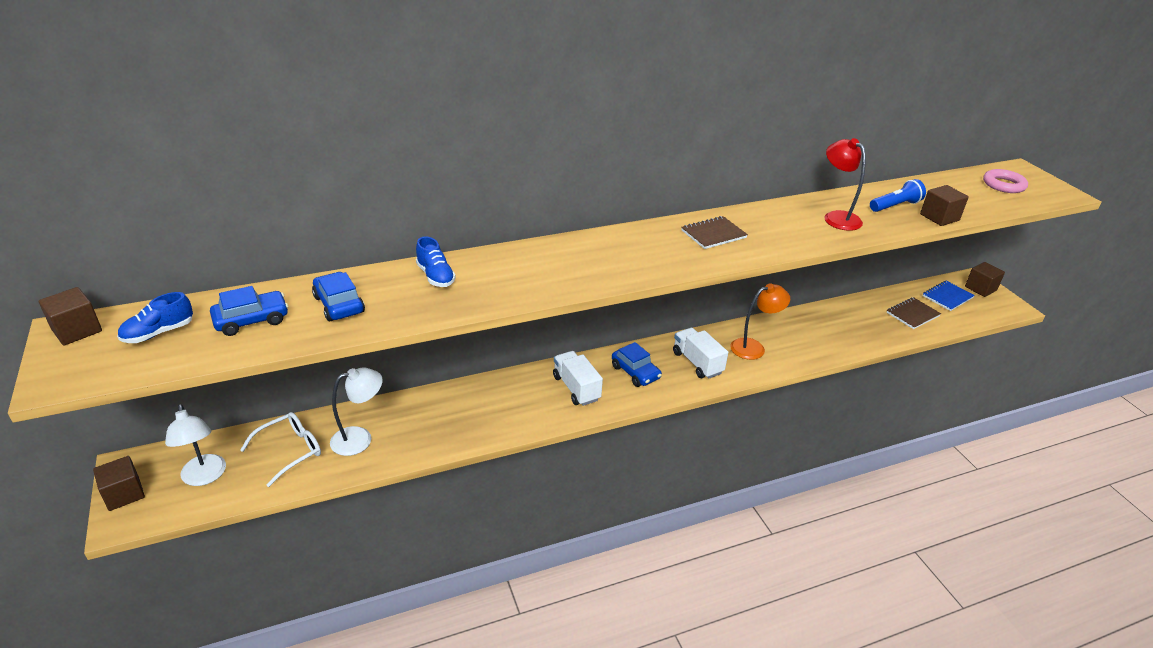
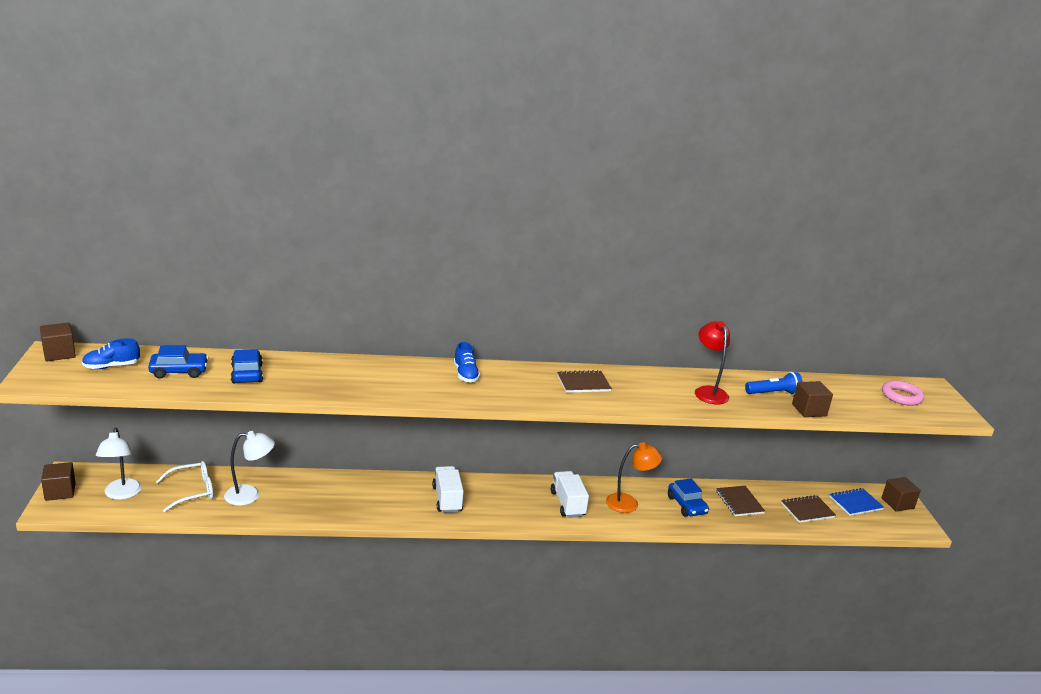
camera: 15 degrees right, 10 degrees down
blue shoe [416,236,456,287] -> blue shoe moved to [454,342,480,382]
blue car [612,342,662,387] -> blue car moved to [668,478,709,517]
none -> brown notebook [716,486,765,516]

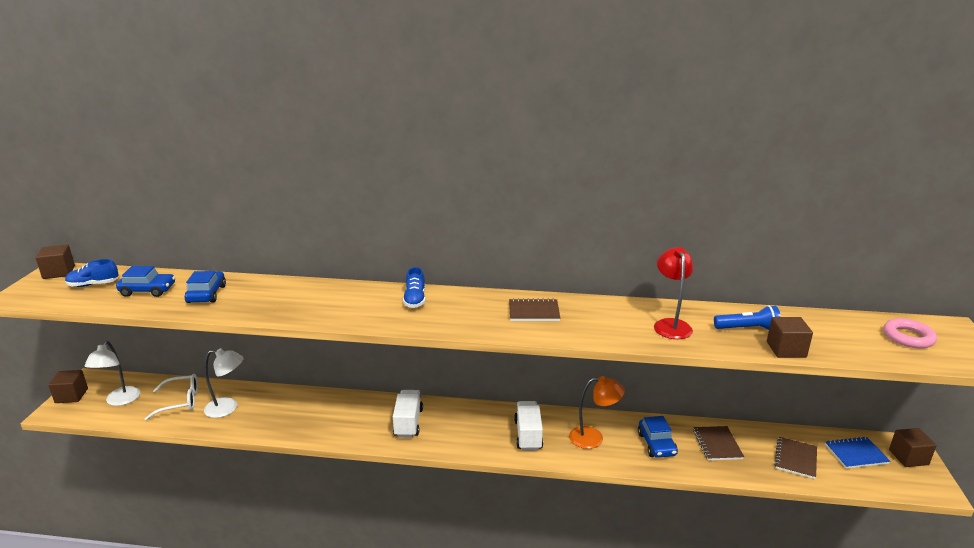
camera: 15 degrees right, 0 degrees up
brown notebook [781,495,836,523] -> brown notebook turned 60 degrees counterclockwise [774,437,817,479]

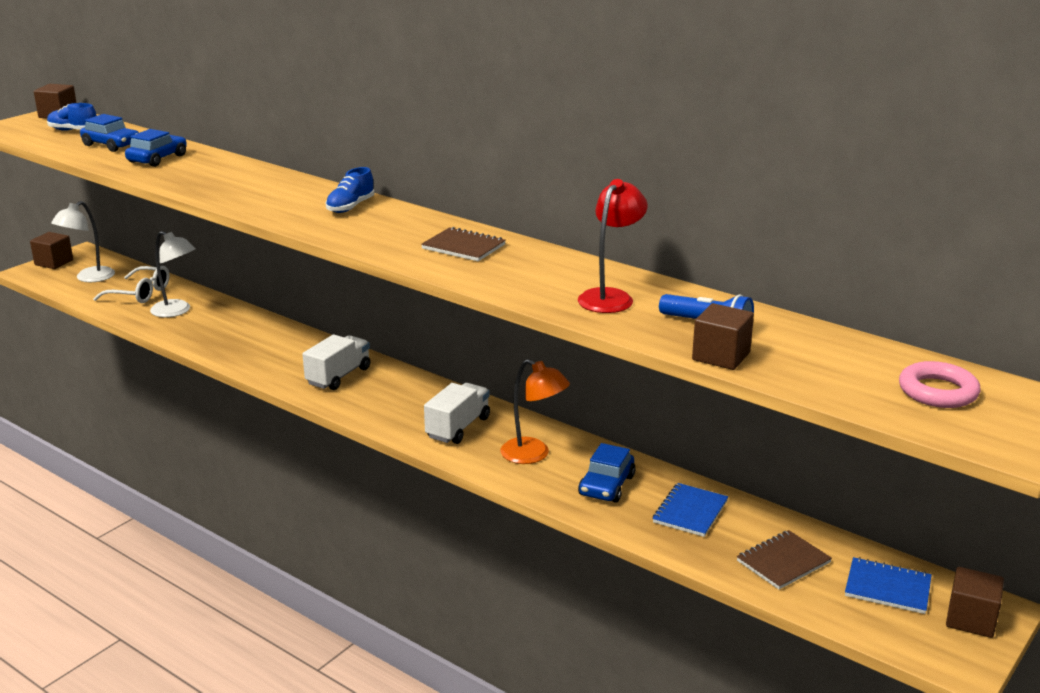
camera: 30 degrees right, 0 degrees up
brown notebook [693,426,744,460] -> blue notebook [652,483,728,537]

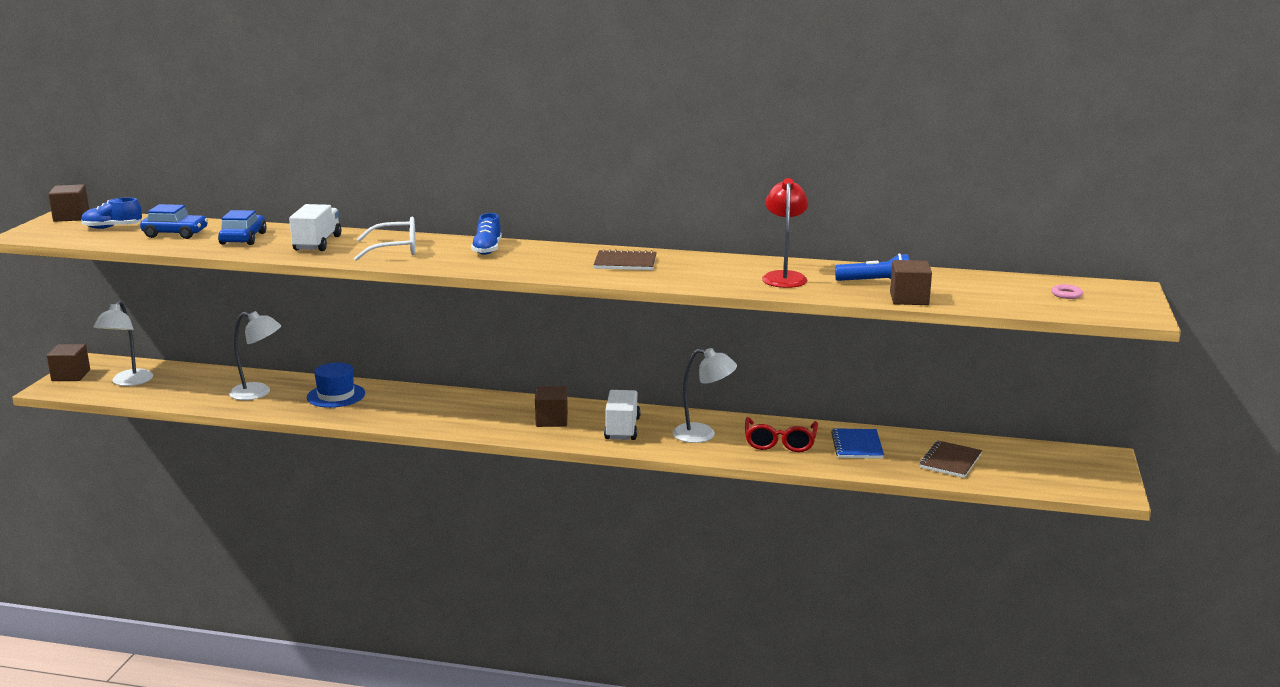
camera: 25 degrees left, 5 degrees down
white glasses [93,266,170,303] -> white glasses moved to [354,217,416,261]
white truck [302,335,370,390] -> white truck moved to [289,204,342,251]
orange lamp [500,359,570,464] -> white lamp [673,348,737,443]
blue car [578,443,636,503] -> red glasses [745,417,818,452]
blue notebook [845,557,932,614] -> none
pink ring [899,361,980,408] -> pink ring [1051,284,1083,299], size x0.53
brown cube [946,567,1004,638] -> brown cube moved to [535,386,568,427]
none -> blue hat [307,362,365,408]

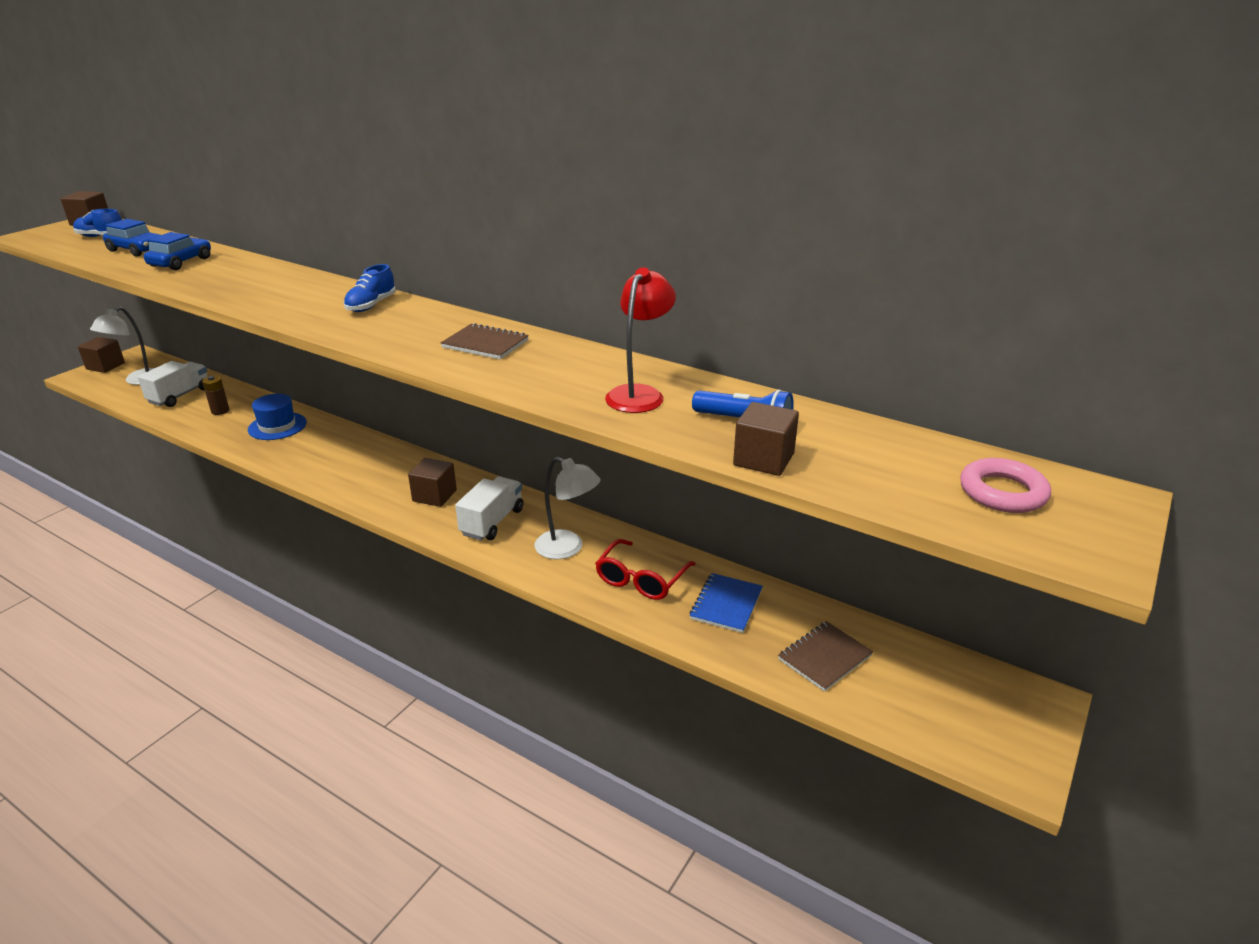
camera: 20 degrees right, 10 degrees up
white lamp [229,311,281,400] -> brown battery [202,376,229,415]
white truck [289,204,342,251] -> white truck moved to [138,361,208,407]
white glasses [354,217,416,261] -> none
pink ring [1051,284,1083,299] -> pink ring [960,458,1051,513], size x1.88

